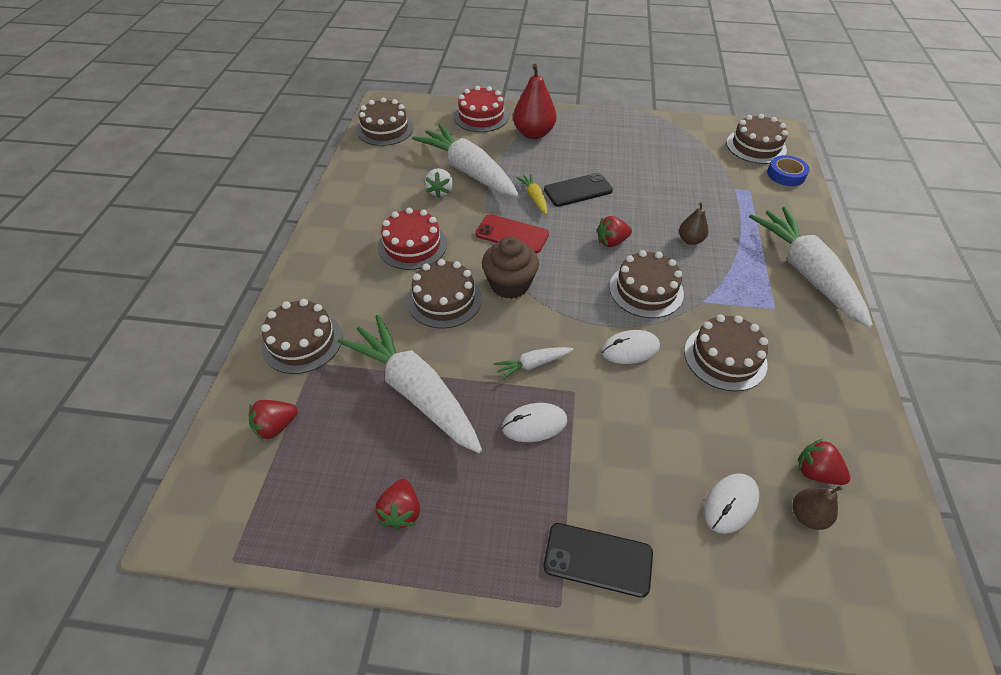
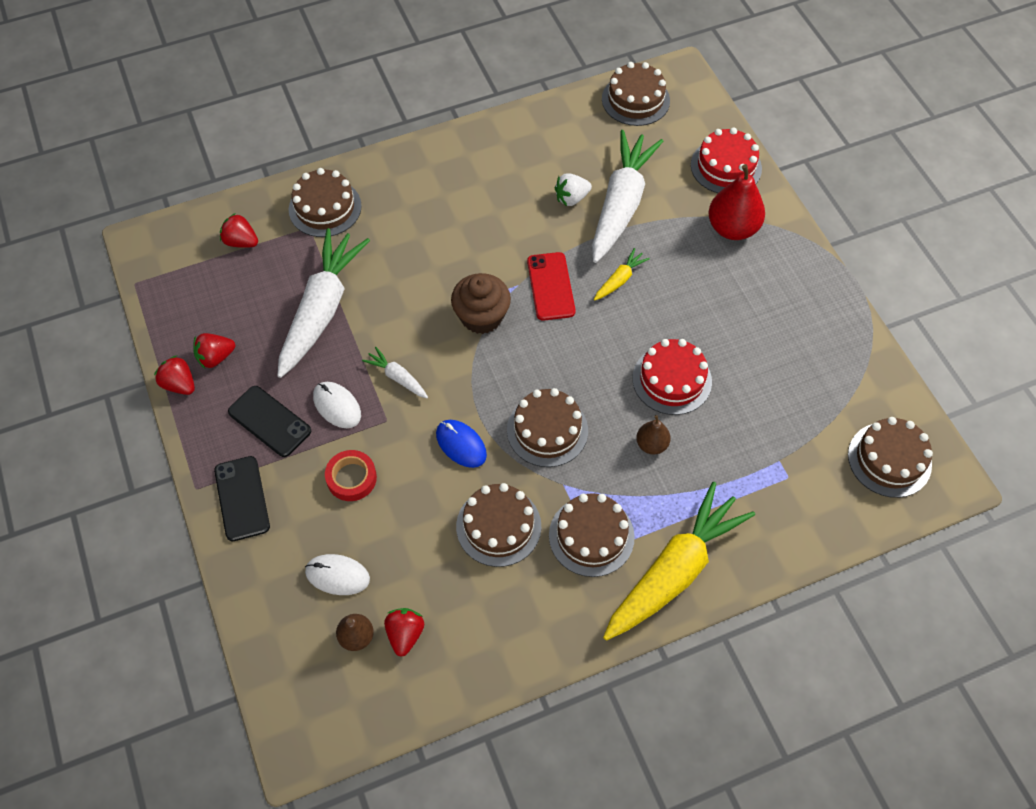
camera: 60 degrees right, 10 degrees up
red cake [378,208,447,270] -> red cake moved to [632,339,712,415]
brown cake [407,259,482,329] -> brown cake moved to [549,493,635,577]
black phone [544,173,613,207] -> black phone moved to [228,386,311,457]
red strawberry [597,216,632,247] -> red strawberry moved to [154,355,195,395]
white mouse [601,330,660,364] -> blue mouse [436,420,487,468]
white carrot [749,207,873,328] -> yellow carrot [603,482,755,641]
blue tape [767,155,810,186] -> none
none -> red tape [325,450,377,501]

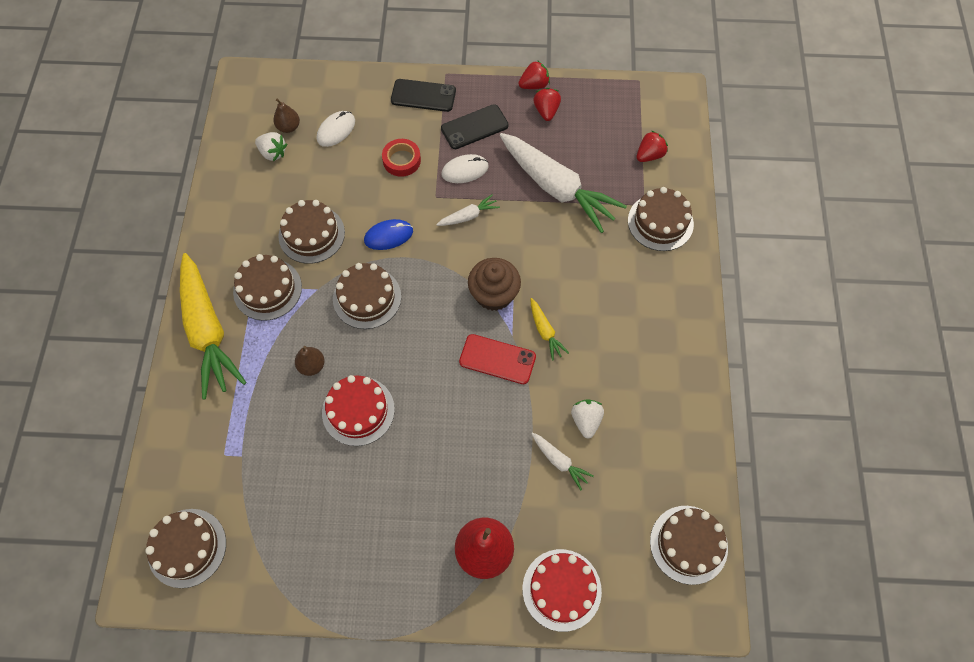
camera: 115 degrees right, 5 degrees up
red strawberry [384,608,424,657] -> white strawberry [255,132,287,161]
white carrot [592,130,663,263] -> white carrot [531,432,594,490], size x0.43
yellow carrot [594,248,650,301] -> yellow carrot moved to [531,298,569,361]

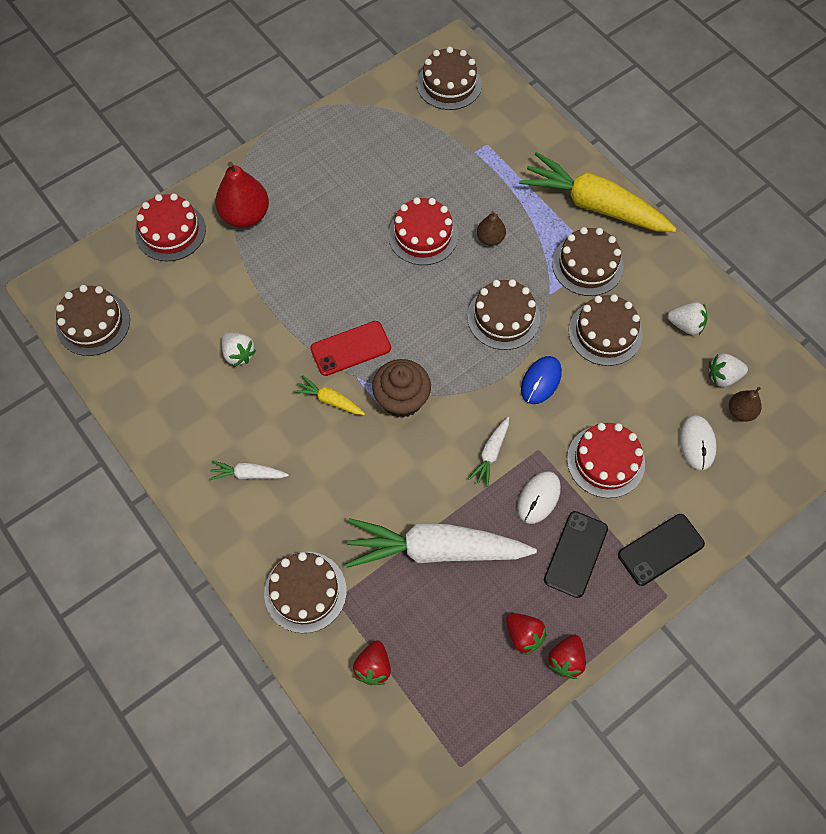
camera: 140 degrees right, 0 degrees up
red tape [382,139,421,177] -> red cake [567,423,645,498]
white carrot [531,432,594,490] -> white carrot moved to [209,461,289,480]
none -> white strawberry [667,302,708,335]

